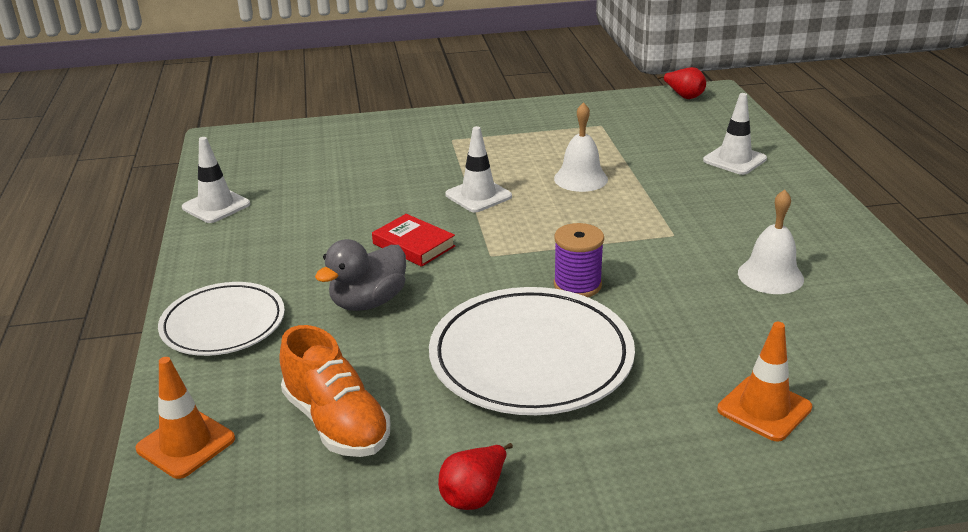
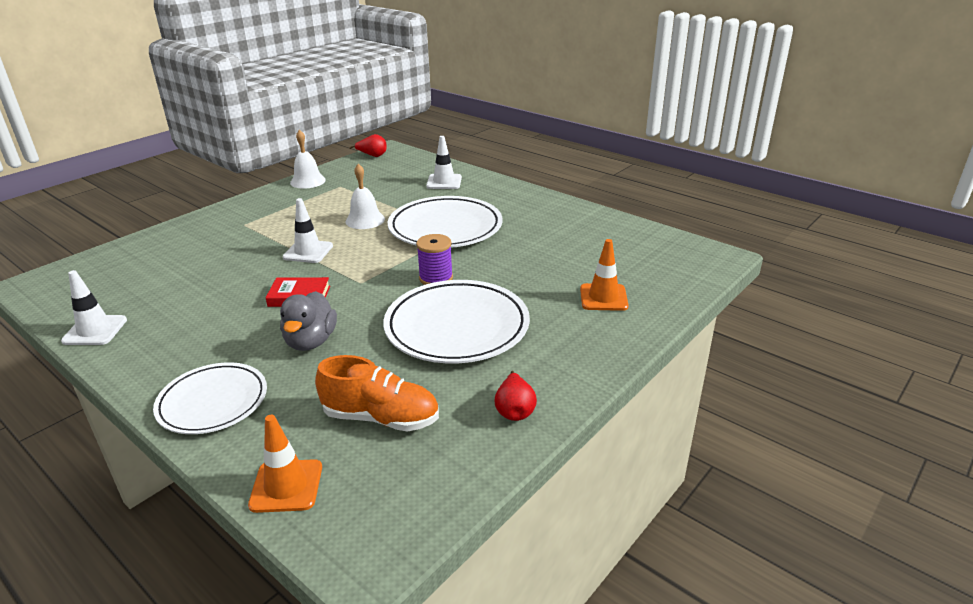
camera: 40 degrees left, 0 degrees up
white bell [738,190,804,294] -> white bell moved to [290,130,326,189]
none -> white plate [388,196,503,248]

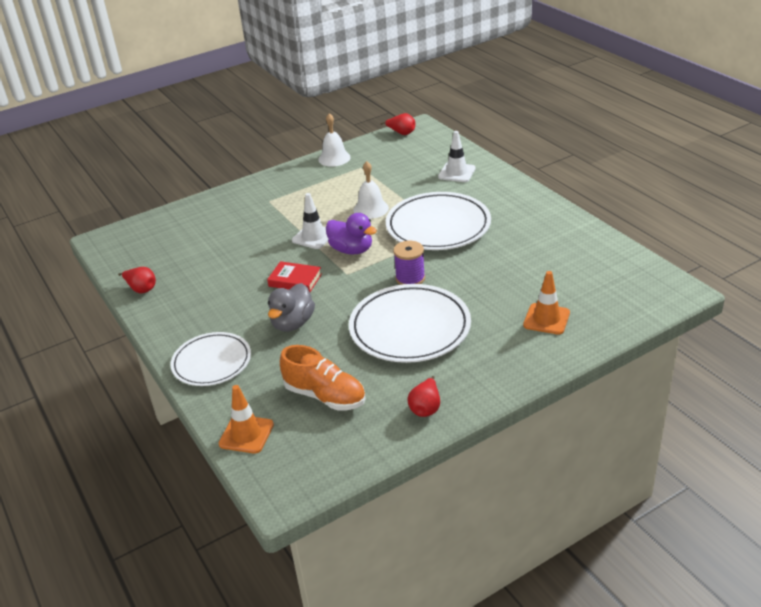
camera: 20 degrees right, 5 degrees up
white traffic cone [61,270,127,345] -> red pear [118,267,156,294]
none -> purple duck [326,213,377,255]

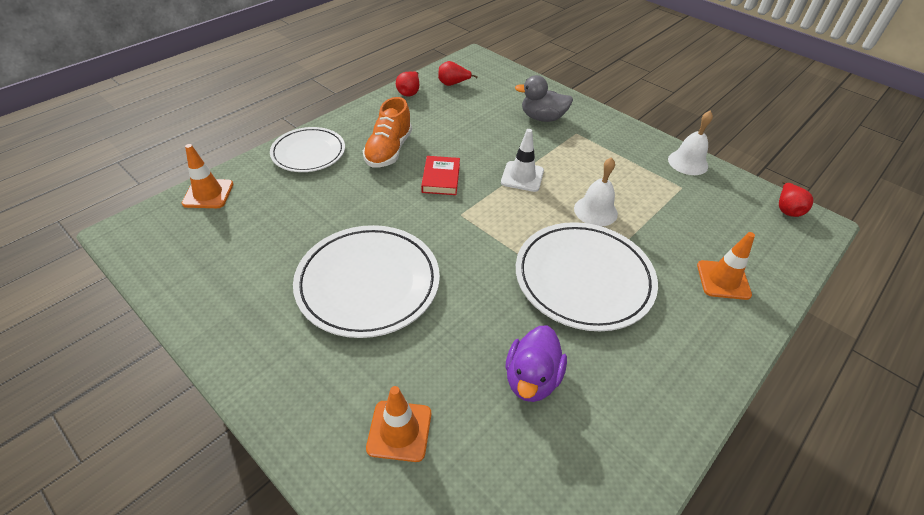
camera: 70 degrees right, 10 degrees up
grey duck [268,283,315,332] -> grey duck moved to [515,75,573,122]
orange shoe [280,345,366,411] -> orange shoe moved to [363,97,412,168]
purple duck [326,213,377,255] -> purple duck moved to [505,325,567,402]
purple spool [393,241,425,285] -> none
red pear [407,376,440,417] -> red pear moved to [438,61,478,86]
white traffic cone [438,131,476,182] -> orange traffic cone [697,232,755,300]

